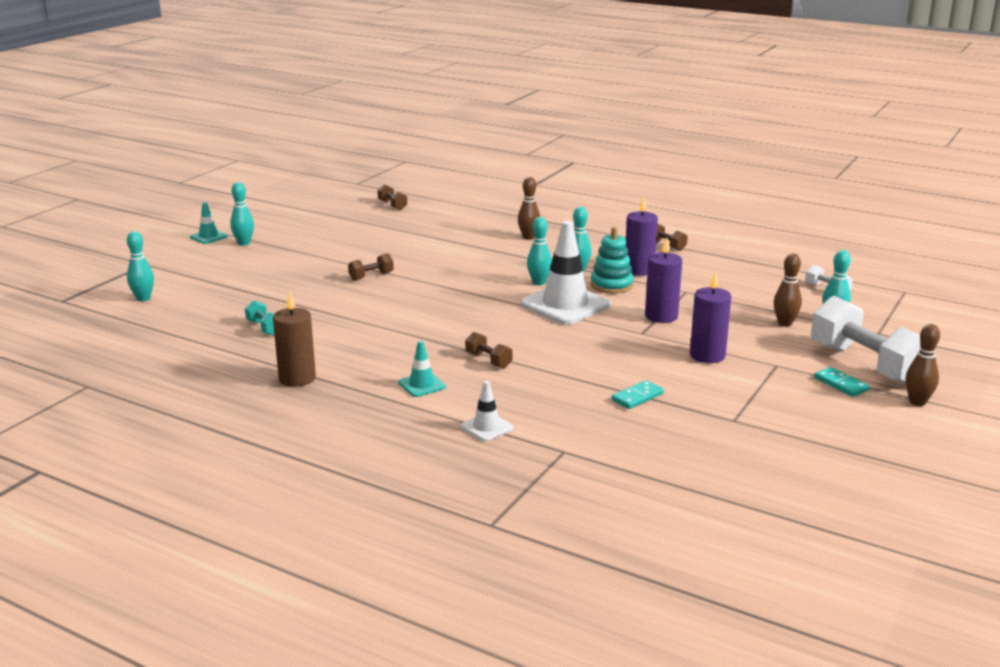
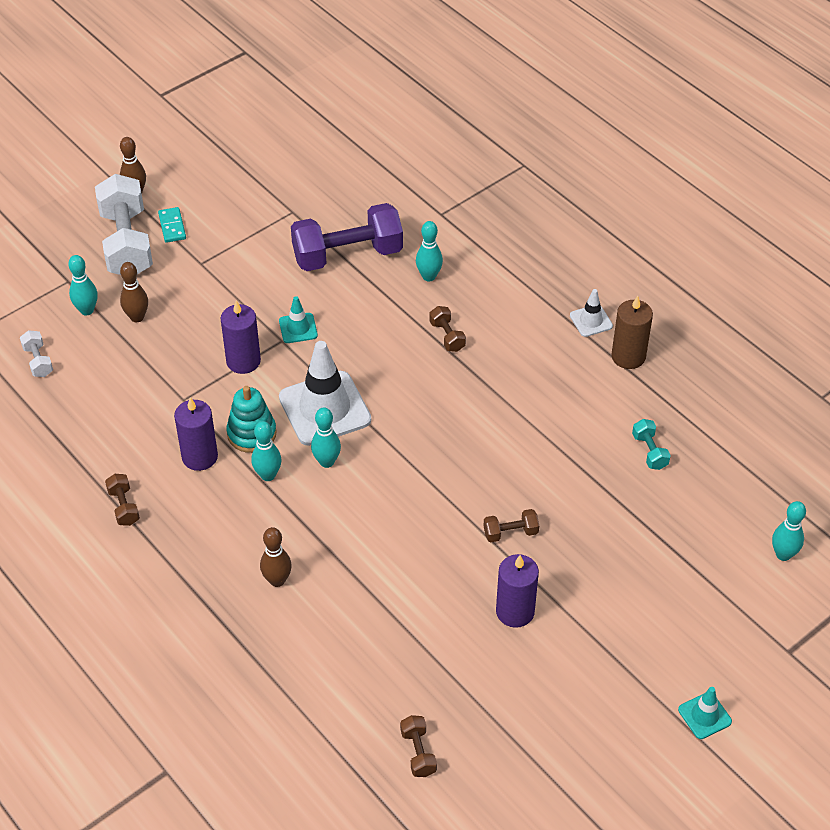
camera: 160 degrees left, 25 degrees up
turquoise bowling pin [230,182,254,246] -> turquoise bowling pin moved to [416,221,443,282]
turquoise traffic cone [398,341,446,397] -> turquoise traffic cone moved to [279,296,318,343]
white traffic cone [460,381,513,441] -> white traffic cone moved to [570,289,613,337]
turquoise domino [612,380,664,409] -> purple dumbbell [291,203,403,271]
purple candle [690,272,731,363] -> purple candle moved to [496,554,539,628]

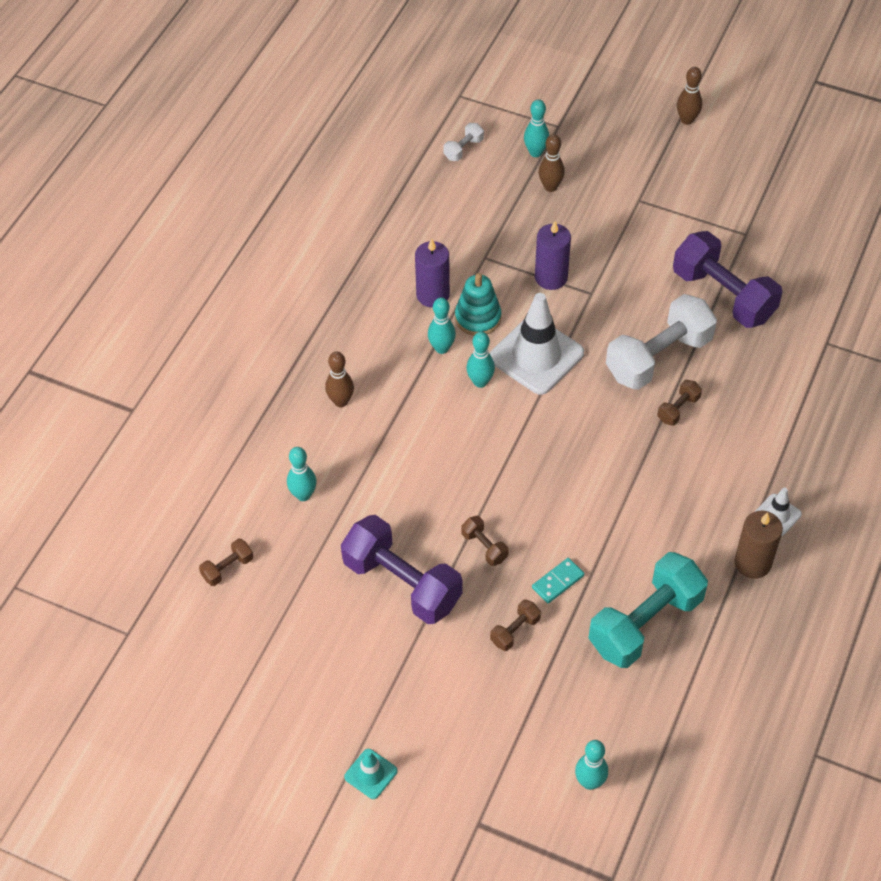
camera: 65 degrees right, 5 degrees up
white dumbbell [95,174,153,275] -> white dumbbell moved to [606,294,717,390]
brown dumbbell [105,474,140,526] -> brown dumbbell moved to [490,599,541,651]
turquoise domino [158,207,186,243] -> turquoise domino moved to [532,558,585,603]
turquoise traffic cone [279,296,318,343] -> none
turquoise bowling pin [416,221,443,282] -> turquoise bowling pin moved to [287,447,317,501]
purple candle [496,554,539,628] -> purple dumbbell [341,515,463,624]
turquoise dumbbell [632,419,671,470] -> turquoise dumbbell [589,552,708,668], size x2.29

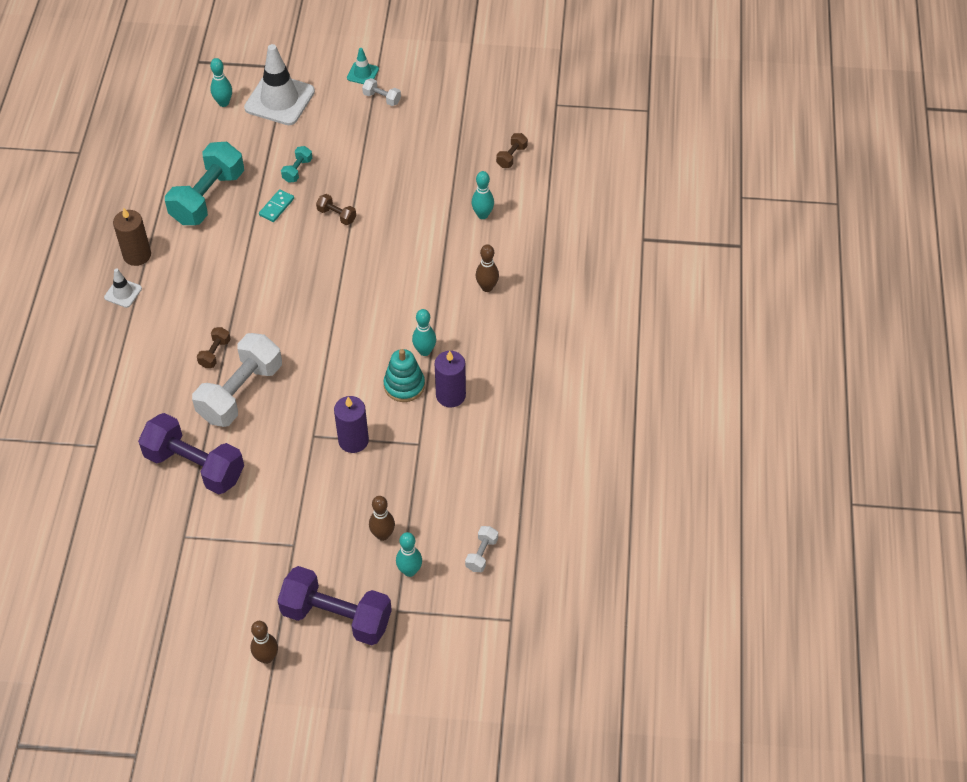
camera: 160 degrees right, 0 degrees up
purple dumbbell [341,515,463,624] -> purple dumbbell moved to [277,566,392,645]
turquoise bowling pin [466,332,495,388] -> none
white traffic cone [489,293,584,395] -> white traffic cone moved to [244,44,315,125]
brown dumbbell [490,599,541,651] -> turquoise dumbbell [281,146,312,183]
none -> white dumbbell [362,78,401,106]

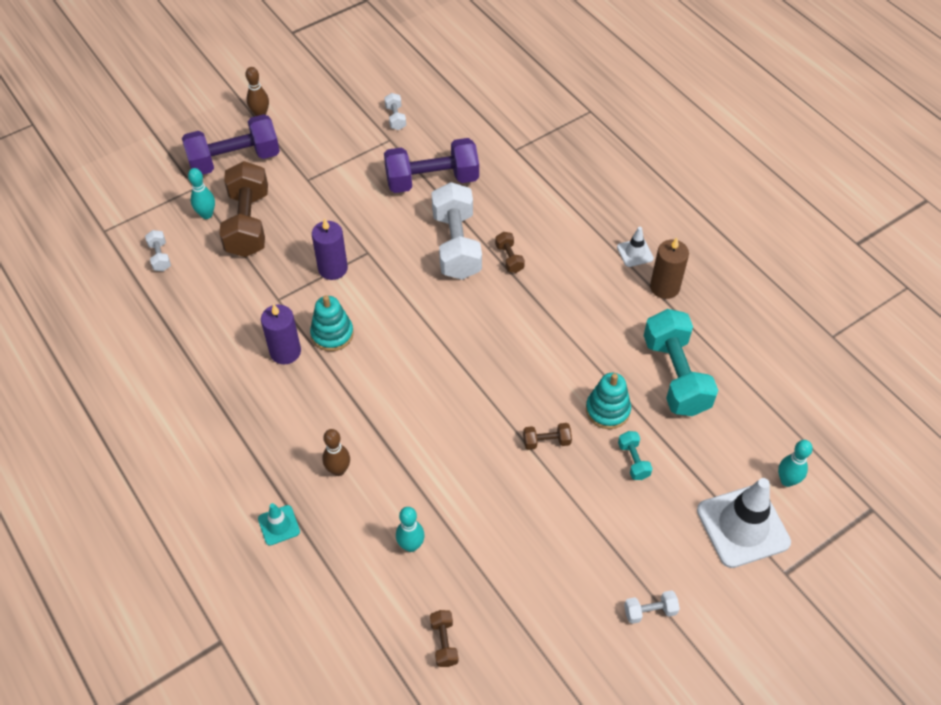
camera: 140 degrees right, 0 degrees up
turquoise domino [259,189,294,222] -> turquoise stacking toy [586,373,631,429]
turquoise traffic cone [347,48,379,84] -> turquoise traffic cone moved to [258,503,300,546]
brown bowling pin [369,496,395,541] -> brown dumbbell [219,161,268,257]
turquoise bowling pin [412,309,436,356] -> none
none -> white dumbbell [384,93,406,130]

